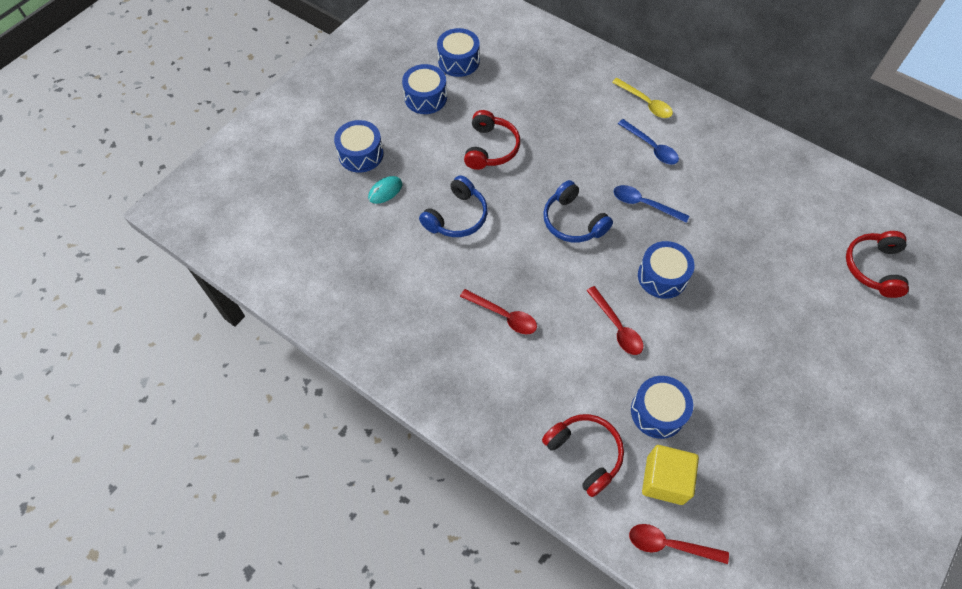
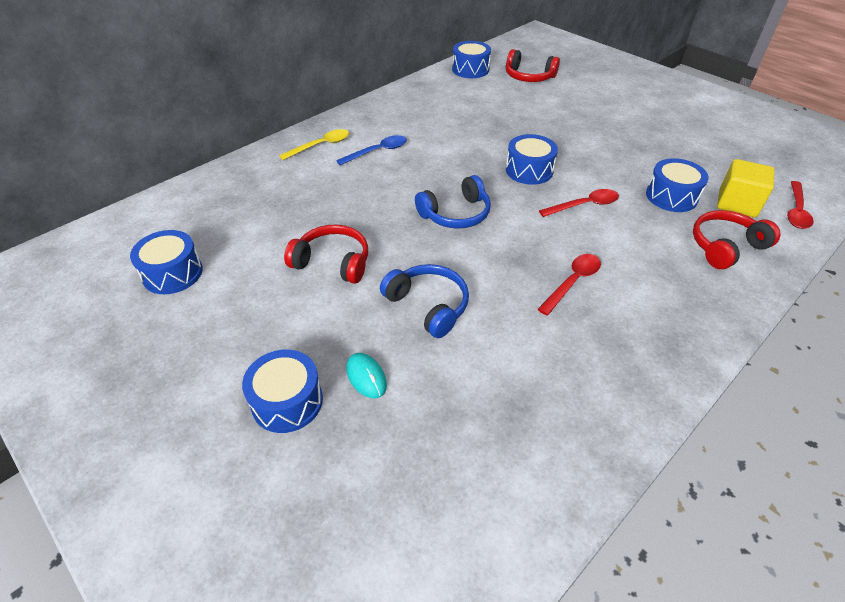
camera: 80 degrees left, 15 degrees down
blue drum [402,64,447,114] -> blue drum moved to [452,41,491,78]
blue spoon [614,185,689,223] -> none

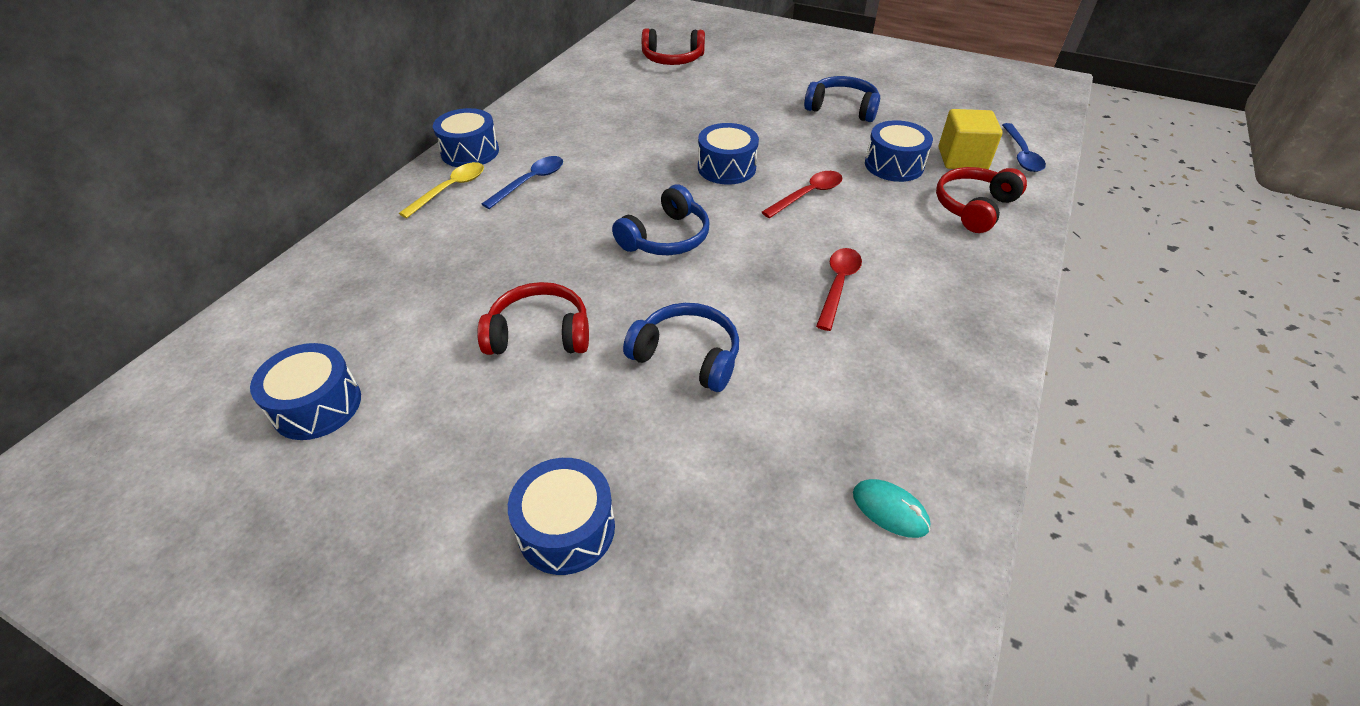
camera: 20 degrees left, 0 degrees up
turquoise mouse [346,353,387,398] -> turquoise mouse moved to [853,479,930,538]
blue drum [452,41,491,78] -> blue drum moved to [433,108,499,167]
red spoon [787,181,814,229] -> blue spoon [1002,123,1046,172]
none -> blue headphones [804,76,880,122]

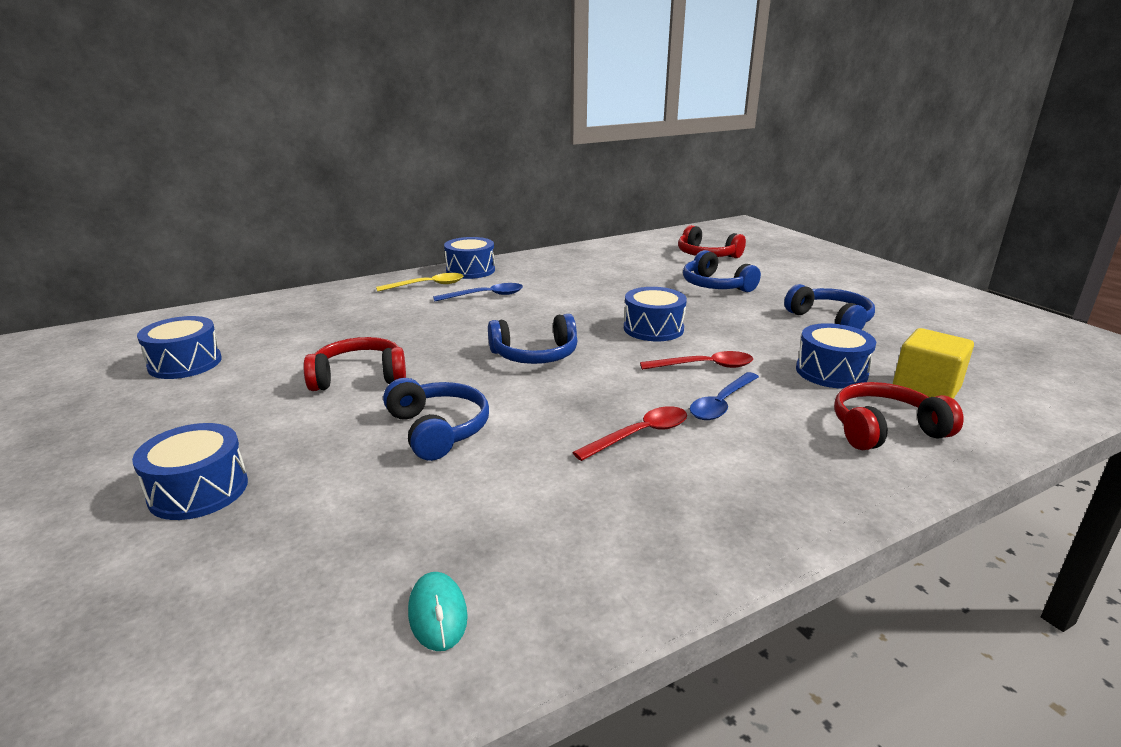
camera: 35 degrees right, 20 degrees down
red headphones [477,282,589,355] -> red headphones turned 45 degrees counterclockwise [303,337,406,391]
blue spoon [1002,123,1046,172] -> blue spoon moved to [690,372,759,420]
none -> blue headphones [683,250,761,292]

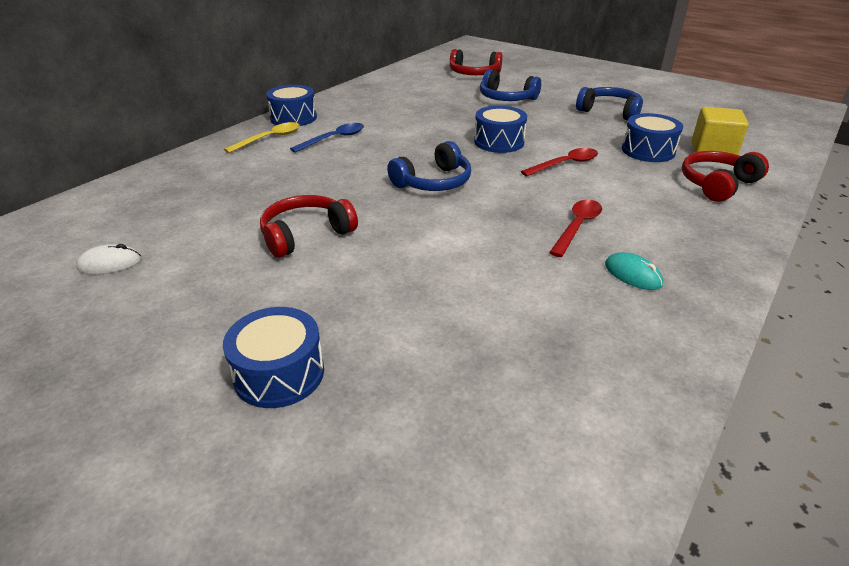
camera: 25 degrees left, 10 degrees up
blue drum [137,316,222,379] -> white mouse [76,244,142,274]
blue headphones [383,378,489,461] -> none
turquoise mouse [408,572,468,651] -> turquoise mouse moved to [605,252,663,290]
blue spoon [690,372,759,420] -> none

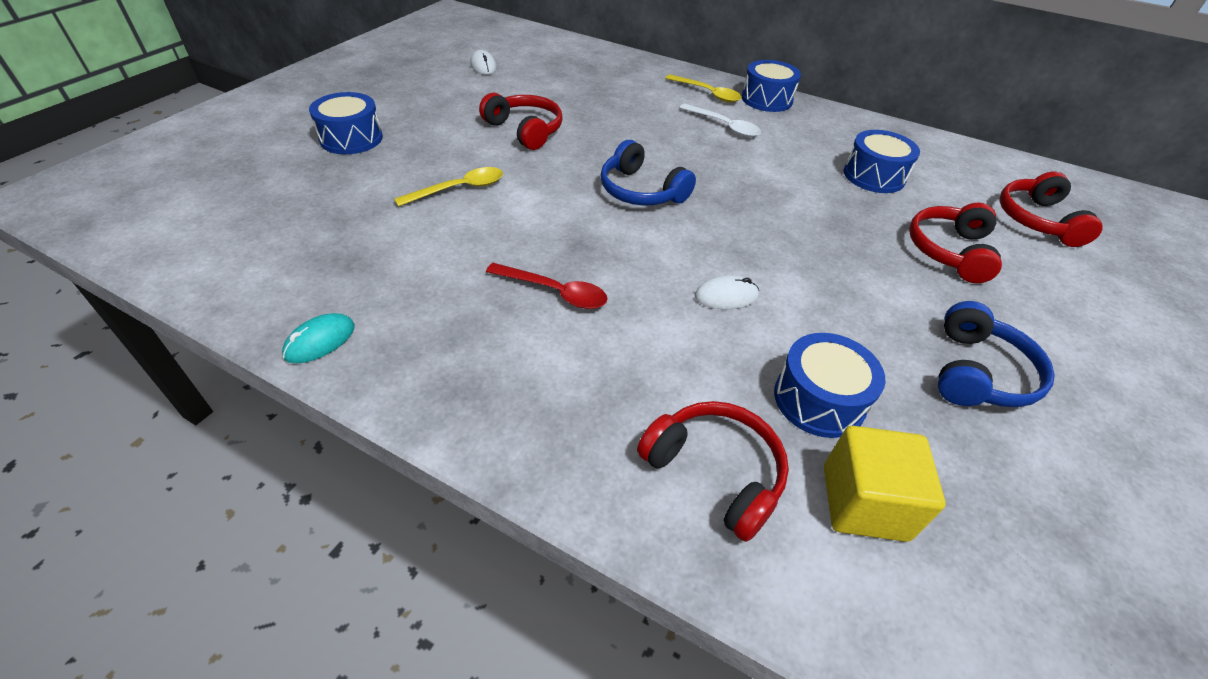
camera: 80 degrees right, 10 degrees up
blue spoon [290,123,364,153] -> white spoon [679,104,761,137]
blue drum [474,106,527,153] -> blue drum moved to [844,130,920,193]
blue headphones [480,69,541,101] -> red headphones [909,203,1002,283]
red spoon [521,148,598,176] -> white mouse [695,275,759,309]
turquoise mouse [605,252,663,290] -> turquoise mouse moved to [282,313,355,363]
none -> yellow spoon [394,167,503,207]

